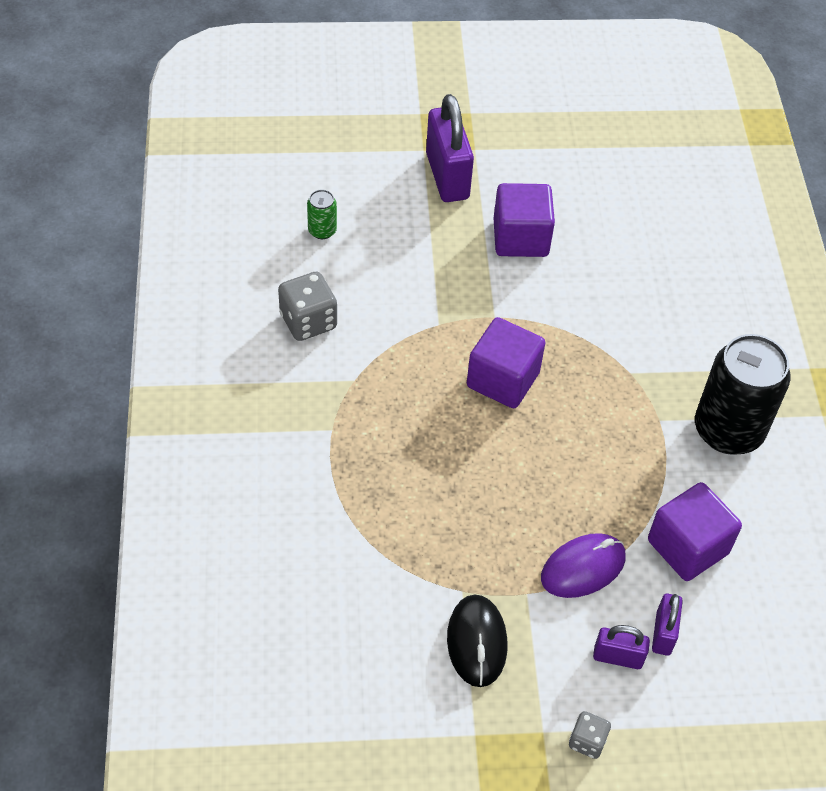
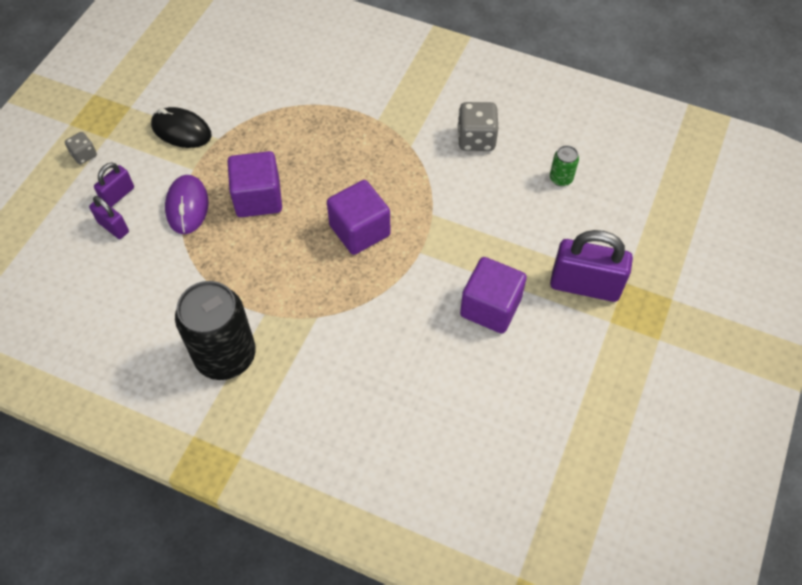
camera: 120 degrees right, 5 degrees up
purple cube [648,482,742,581] -> purple cube moved to [227,151,282,217]

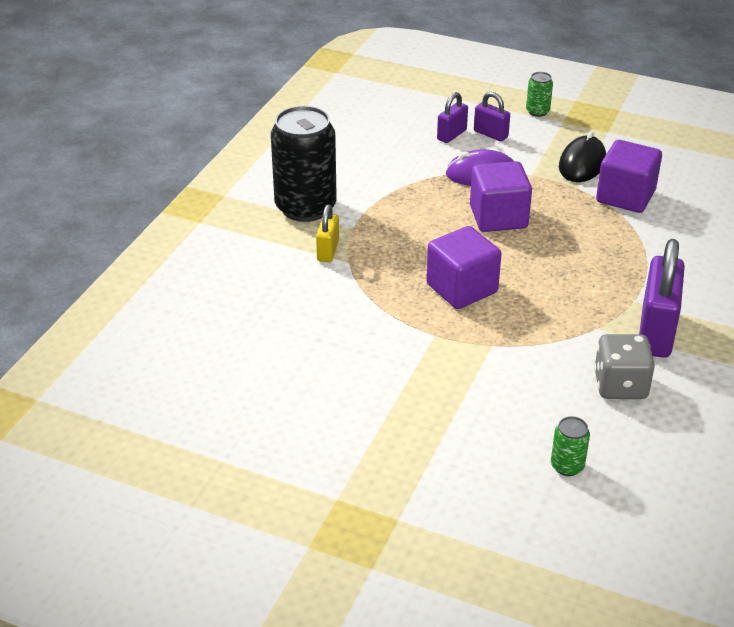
camera: 90 degrees right, 20 degrees down
grey dice [65,132,97,164] -> green can [526,72,553,117]
purple cube [460,257,527,333] -> purple cube moved to [596,140,662,213]
purple padlock [550,230,633,302] -> purple padlock moved to [639,239,685,358]
none -> yellow padlock [316,204,339,262]

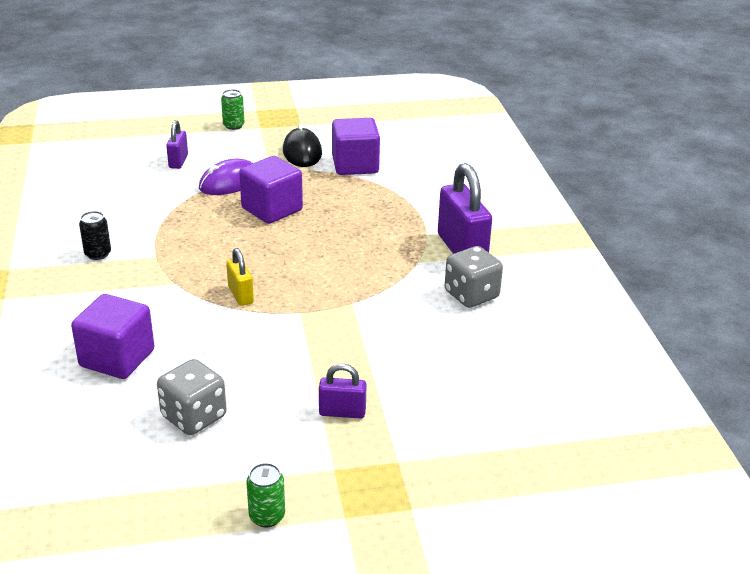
camera: 35 degrees left, 5 degrees down
black can [271,106,337,222] -> black can [79,211,111,260], size x0.43
yellow padlock [316,204,339,262] -> yellow padlock moved to [226,248,254,306]
purple cube [426,226,501,309] -> purple cube moved to [71,294,154,379]
purple padlock [474,92,510,141] -> purple padlock moved to [319,363,367,419]
green can [551,416,590,476] -> green can moved to [246,463,285,527]
none -> grey dice [157,359,227,435]

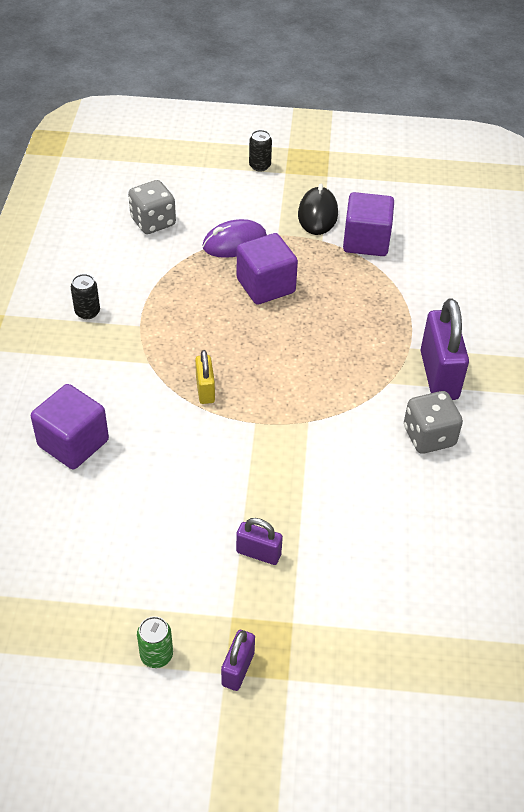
camera: 15 degrees right, 15 degrees up
grey dice [157,359,227,435] -> grey dice moved to [128,180,176,234]
purple padlock [166,120,188,169] -> purple padlock moved to [221,630,255,691]
green can [221,89,245,130] -> black can [249,130,272,172]

